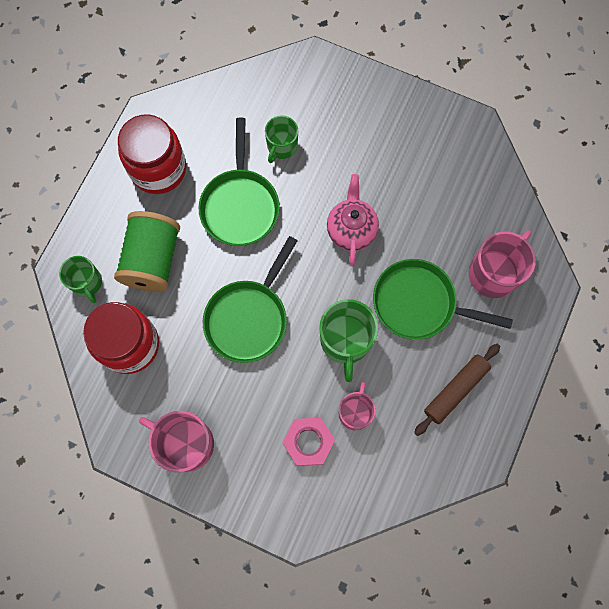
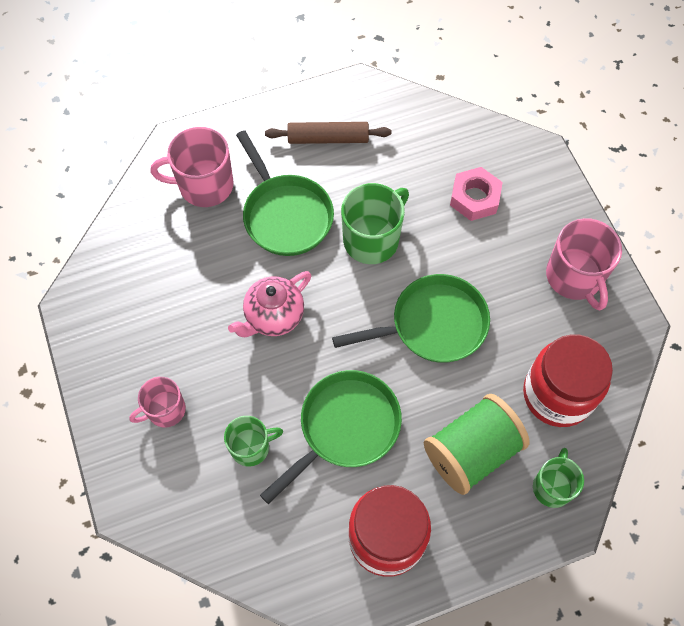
camera: 135 degrees left, 10 degrees down
pink mug [339,382,376,430] -> pink mug moved to [129,377,186,427]

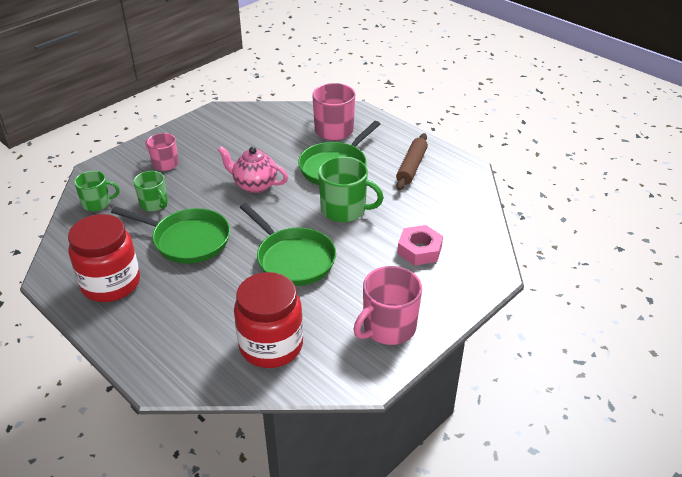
camera: 65 degrees right, 25 degrees down
brown rolling pin [265,122,391,144] -> brown rolling pin turned 45 degrees clockwise [396,133,428,190]
green spool [424,394,530,495] -> none
green mug [533,448,584,508] -> green mug moved to [74,171,120,211]

